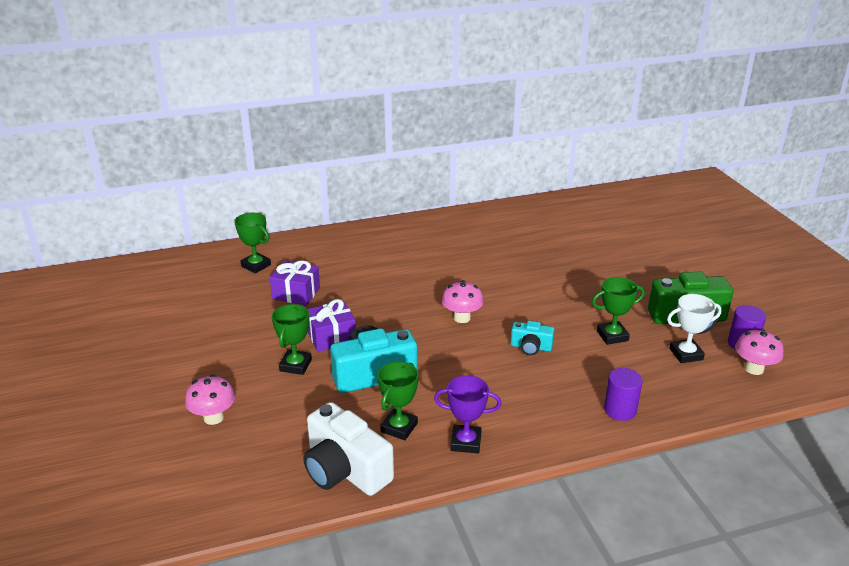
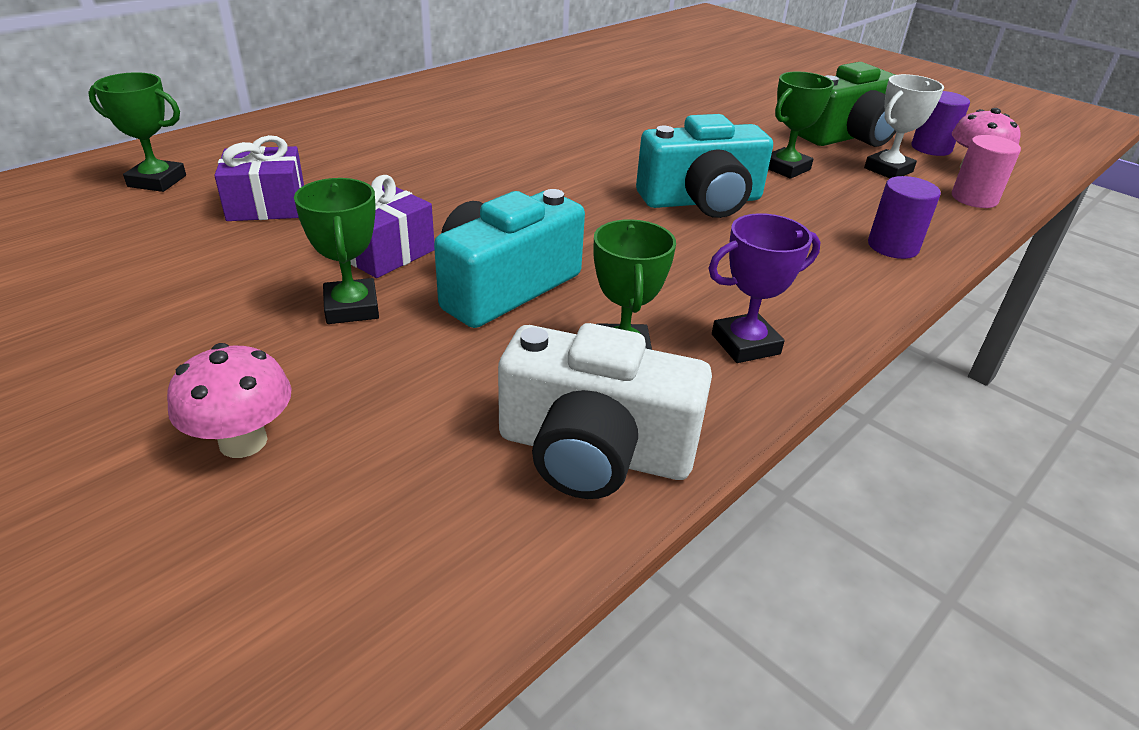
camera: 30 degrees left, 5 degrees up
pink mushroom [442,280,484,323] -> none
turquoise camera [511,321,554,355] -> turquoise camera [636,114,773,218], size x1.90
none -> pink cylinder [952,135,1021,208]

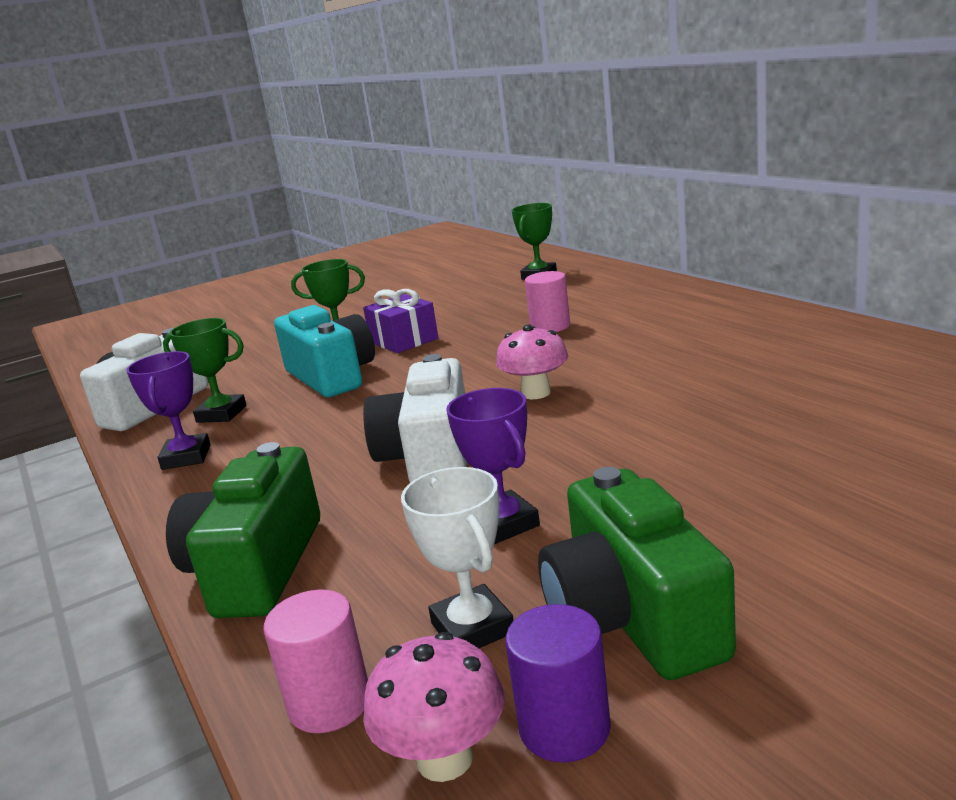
camera: 110 degrees right, 15 degrees down
pink mushroom [167,343,291,458] -> pink mushroom moved to [496,325,568,399]
purple gift [214,135,304,221] -> none
turquoise camera [636,114,773,218] -> white camera [363,354,467,483]
green trophy [768,71,834,179] -> purple trophy [446,388,540,544]
purple cylinder [868,176,941,259] -> green camera [166,442,320,618]
none -> pink cylinder [525,271,570,332]

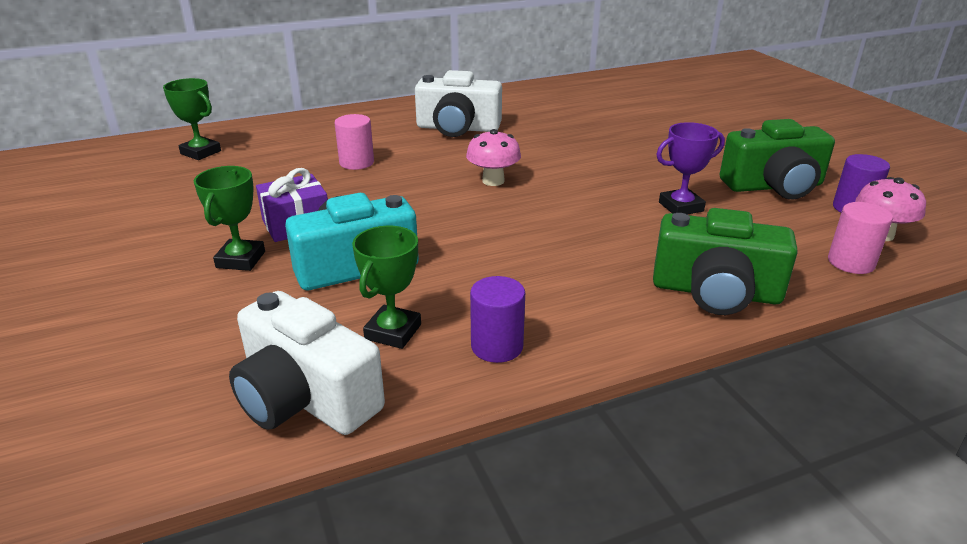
camera: 85 degrees left, 10 degrees up
purple trophy [126,351,211,470] -> purple cylinder [470,276,525,363]
white camera [363,354,467,483] -> white camera moved to [415,70,502,137]
white trophy [401,467,514,648] -> none

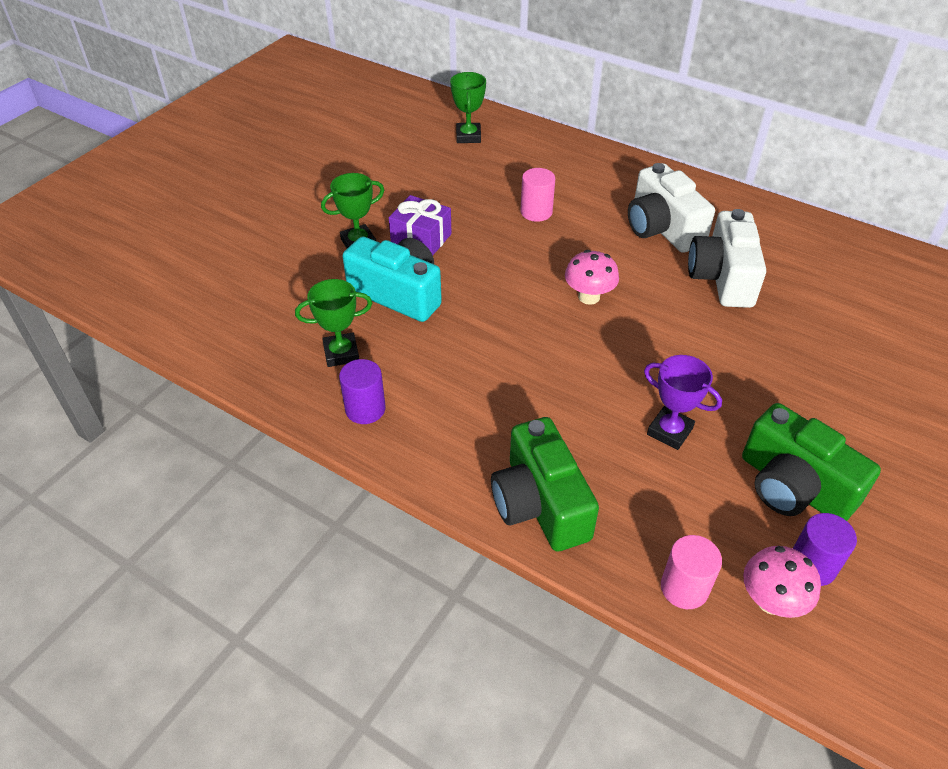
camera: 55 degrees right, 15 degrees up
white camera [229,291,385,435] -> white camera moved to [688,209,766,308]

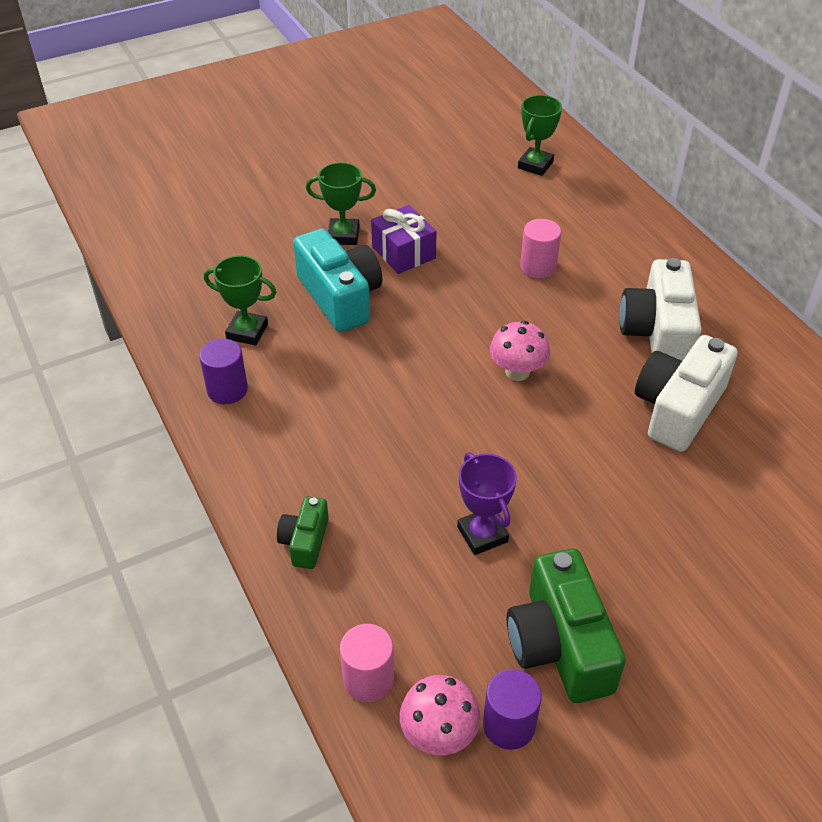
camera: 30 degrees right, 0 degrees up
green camera [491,417,599,552] -> green camera [277,496,329,569], size x0.53

